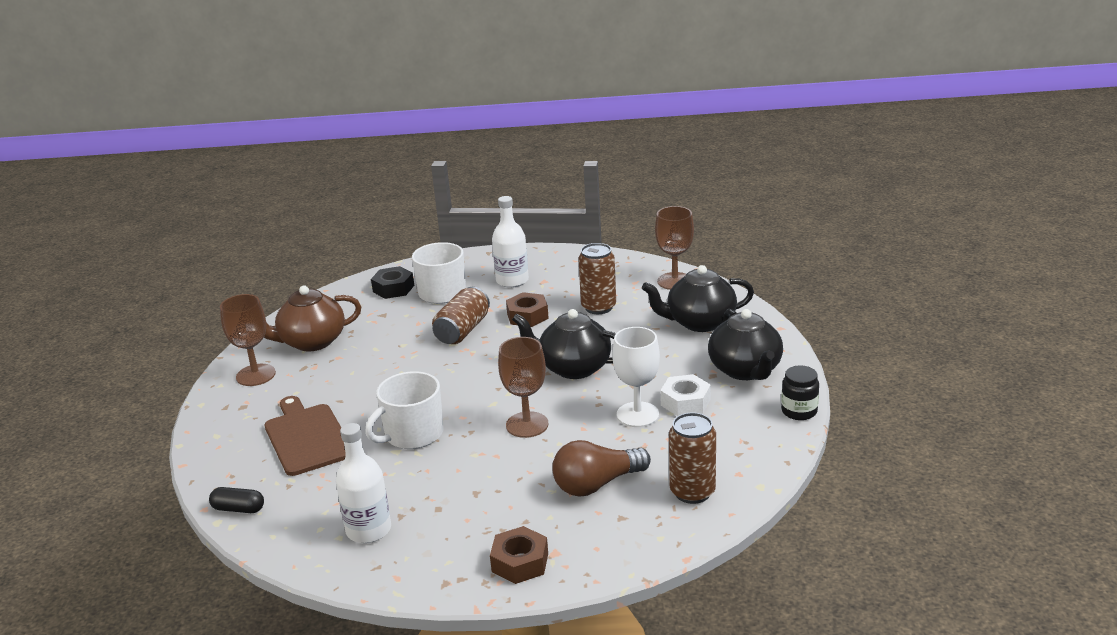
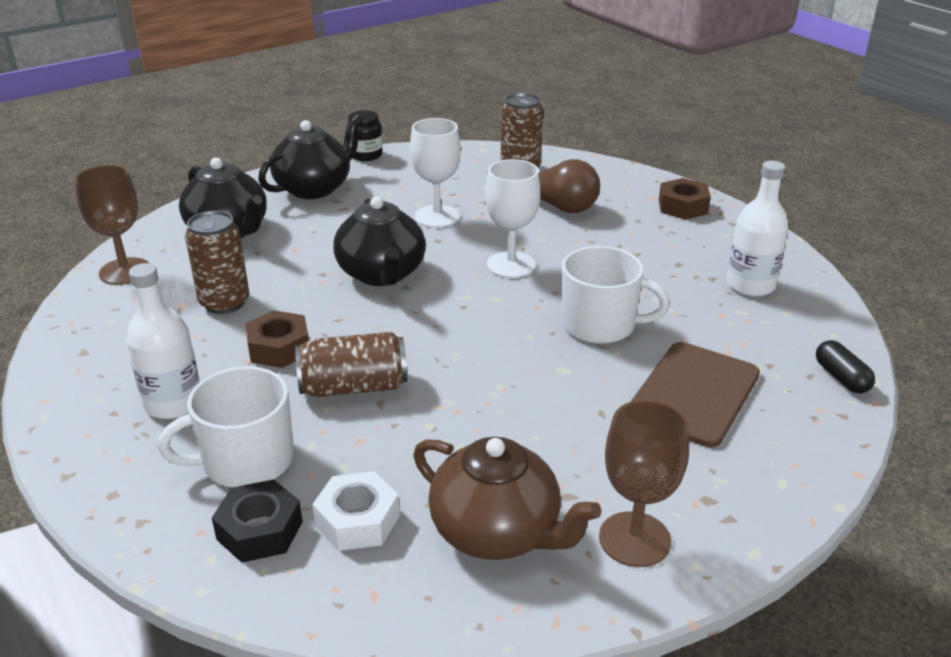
camera: 125 degrees left, 5 degrees up
brown goblet [498,337,549,438] -> white goblet [485,159,541,278]
white nut [660,374,711,416] -> white nut moved to [312,471,400,551]

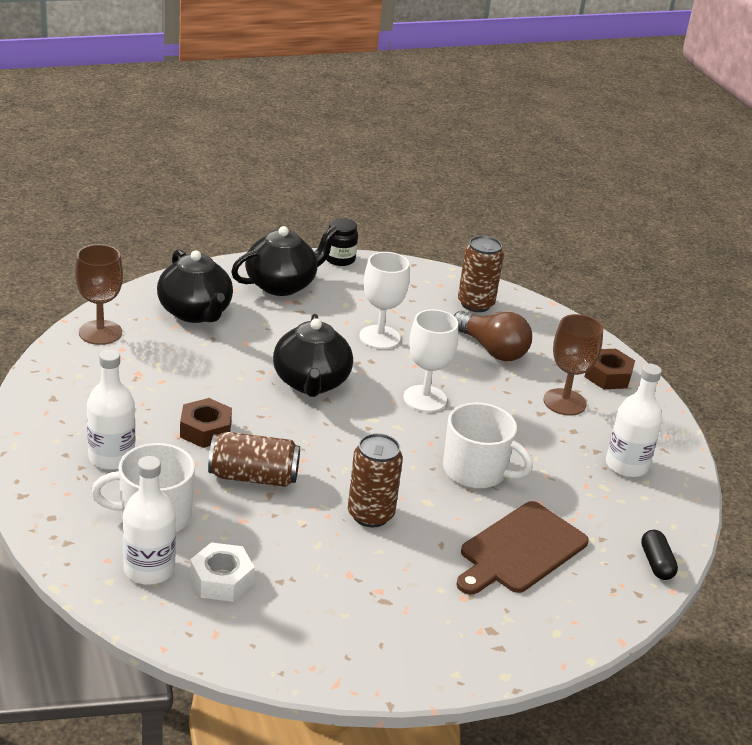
camera: 10 degrees right, 0 degrees up
brown can [185,211,249,314] -> brown can moved to [348,433,403,527]
black nut [212,479,303,563] -> white bottle [123,456,176,585]
brown teapot [413,437,601,560] -> none
brown goblet [599,400,689,567] -> brown goblet moved to [543,314,603,416]

